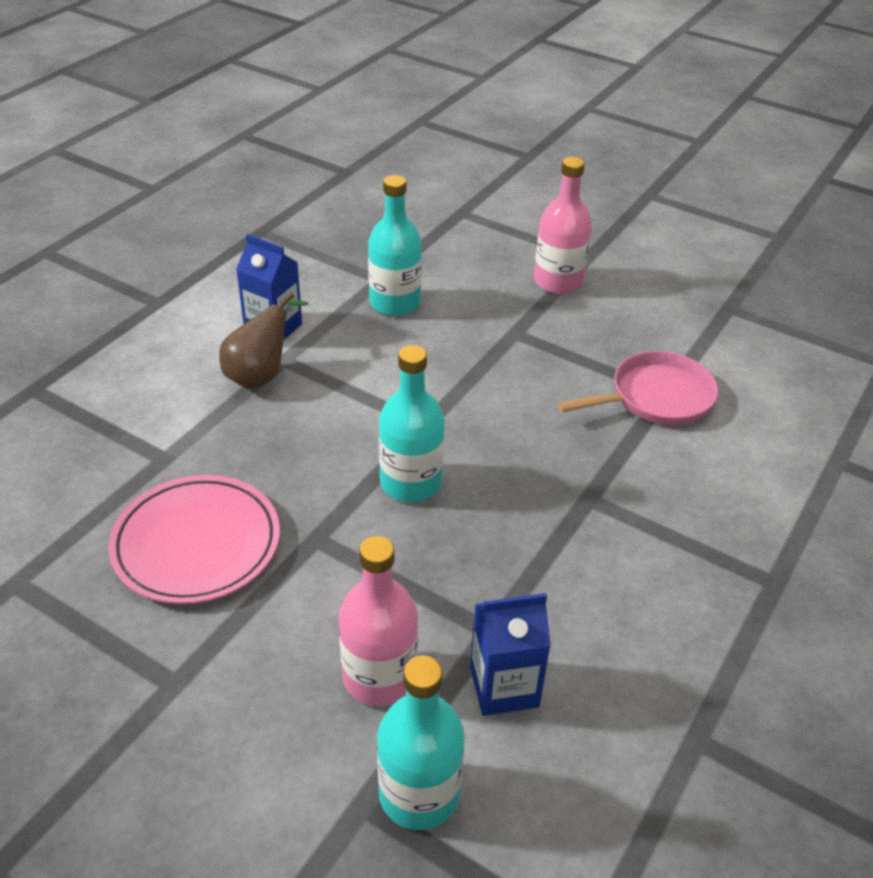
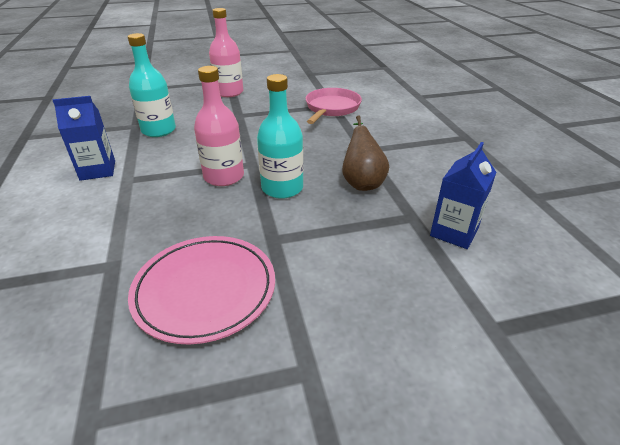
camera: 45 degrees left, 5 degrees down
brown pear [219,292,308,389] -> brown pear moved to [342,115,389,191]
pink bottle [339,536,418,706] -> pink bottle moved to [194,66,244,186]
turquoise bottle [377,656,465,830] -> none

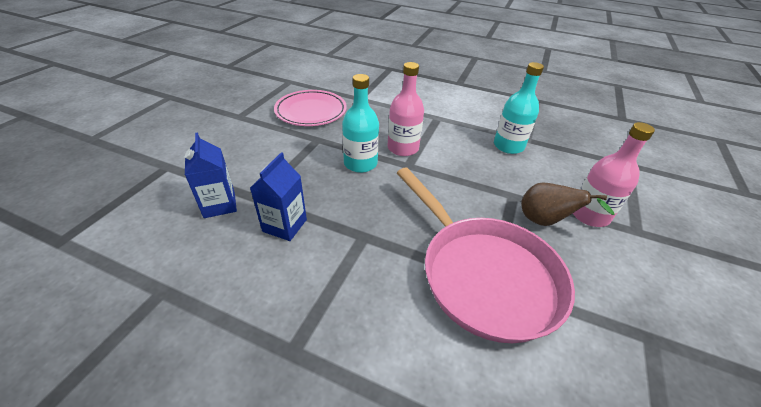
camera: 125 degrees right, 5 degrees up
blue carton [53,96,115,181] -> blue carton moved to [250,152,307,241]
pink pan [305,88,362,124] -> pink pan [397,168,575,343], size x1.67
brown pear [342,115,389,191] -> brown pear moved to [521,182,615,226]

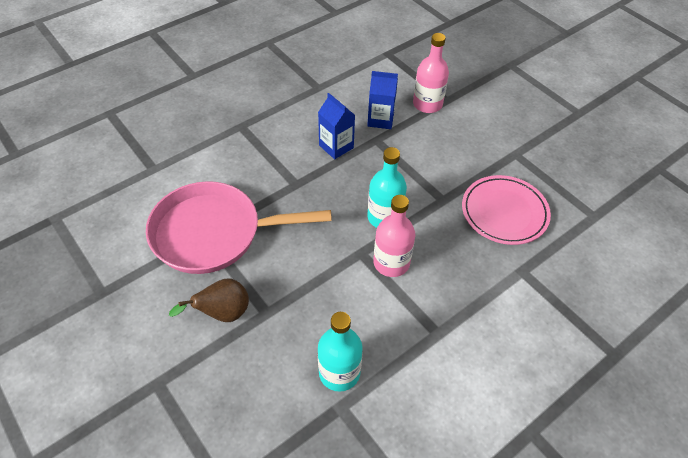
camera: 120 degrees right, 10 degrees up
pink bottle [573,122,655,227] -> pink bottle moved to [413,33,449,113]

